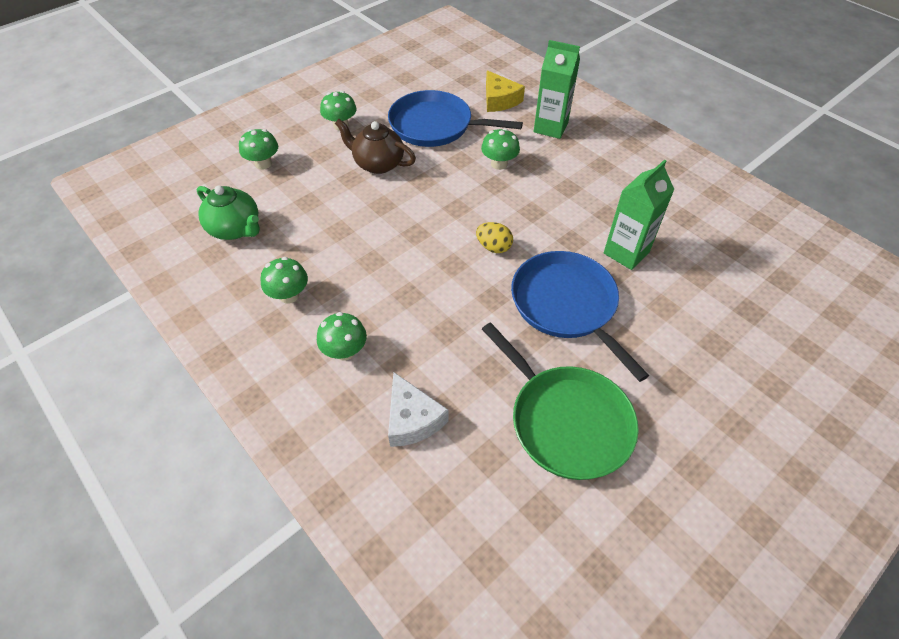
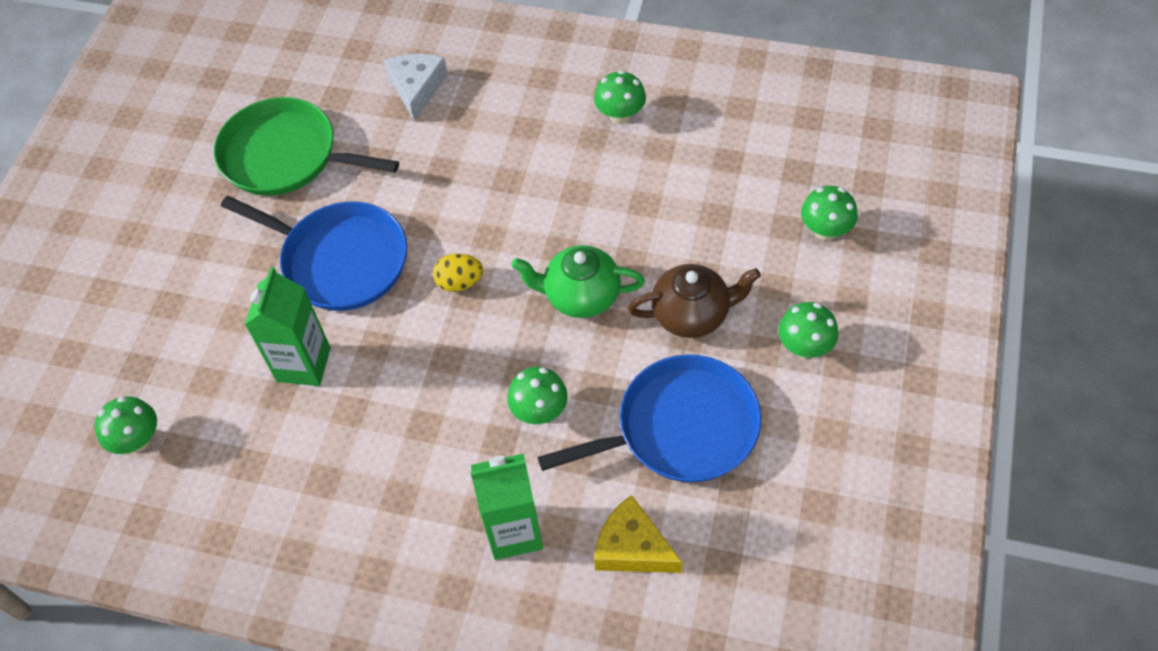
camera: 150 degrees right, 5 degrees up
green teapot [197,186,260,240] -> green teapot moved to [512,245,645,318]
green mushroom [317,312,367,361] -> green mushroom moved to [95,396,157,454]
white cheese [388,372,449,447] -> white cheese turned 60 degrees clockwise [384,54,448,121]

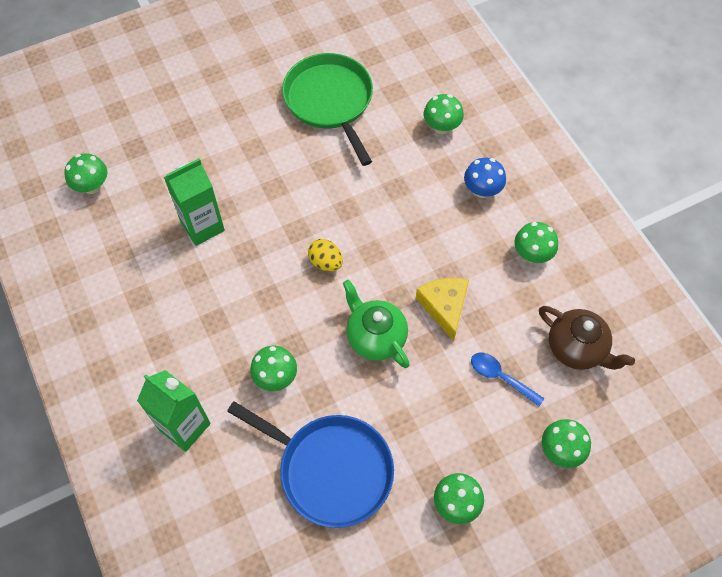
camera: 45 degrees right, 5 degrees up
blue pan [221,196,407,311] -> none
white cheese [384,54,448,121] -> green mushroom [424,94,464,134]
yellow cheese [594,495,682,573] -> yellow cheese moved to [416,278,469,341]
brown teapot [628,264,761,338] -> brown teapot moved to [539,306,635,370]
none -> blue mushroom [464,158,506,198]
none -> blue spoon [471,353,544,406]

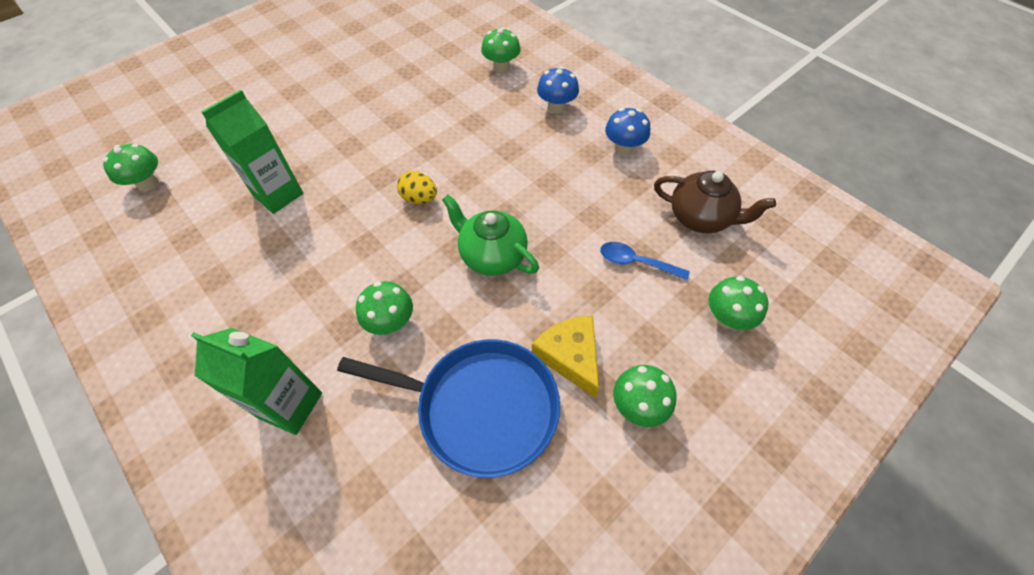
camera: 15 degrees left, 5 degrees down
green pan [282,53,373,166] -> none
yellow cheese [416,278,469,341] -> yellow cheese moved to [532,315,599,398]
green mushroom [514,222,558,263] -> blue mushroom [605,108,650,155]

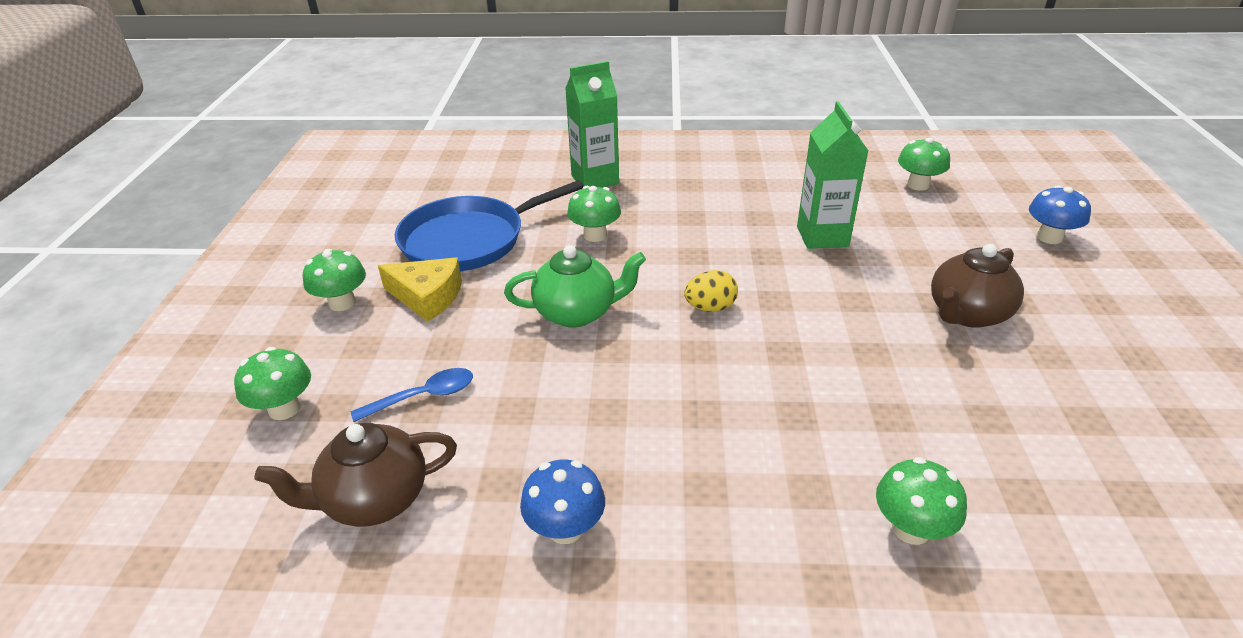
camera: 135 degrees right, 20 degrees down
blue mushroom [537,66,579,113] -> blue mushroom moved to [1029,185,1091,244]
none -> brown teapot [931,244,1024,328]

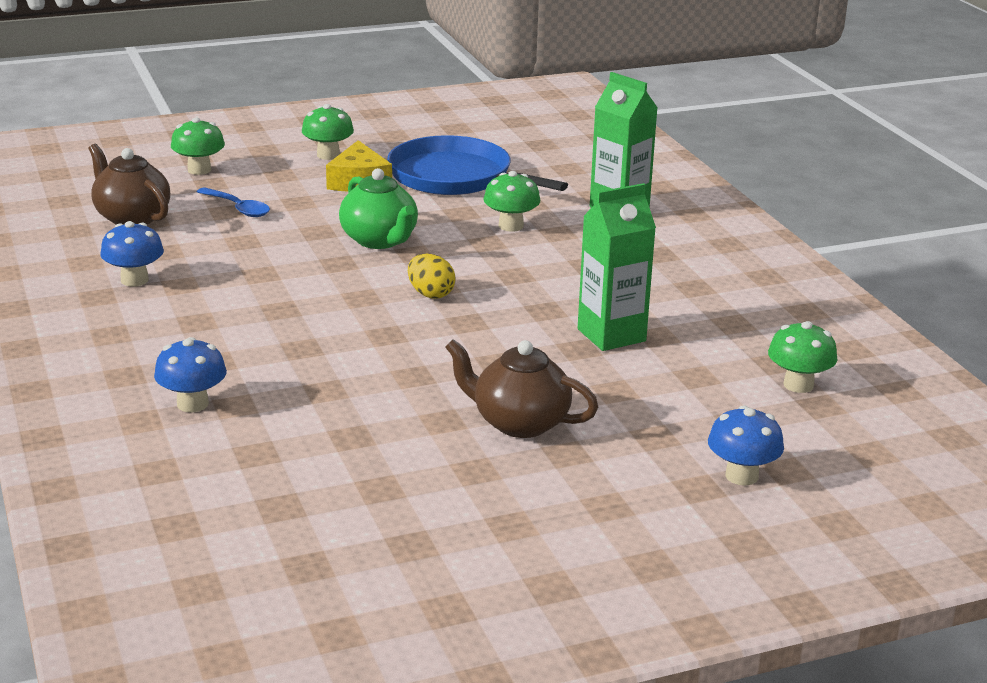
camera: 65 degrees right, 10 degrees down
green mushroom [876,457,967,545] -> blue mushroom [154,337,227,412]

